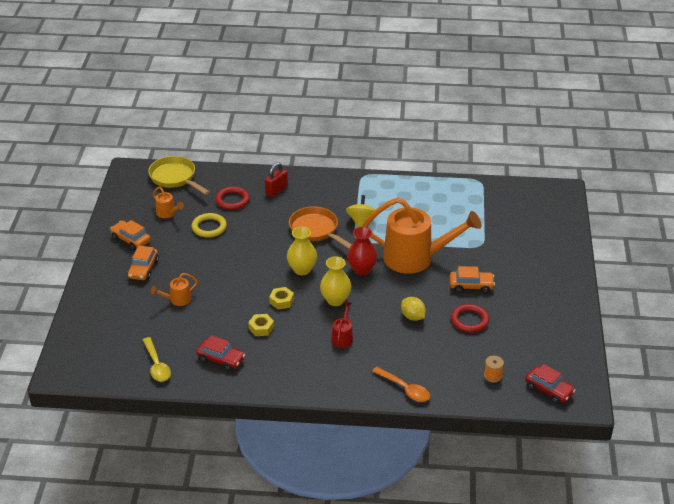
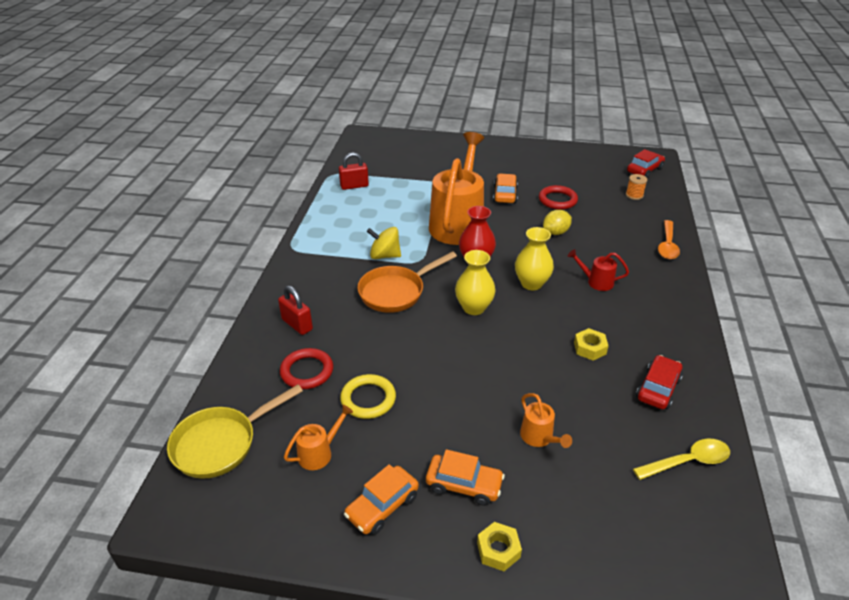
camera: 85 degrees left, 0 degrees up
yellow nut [269,287,294,310] -> yellow nut moved to [477,522,522,571]
orange spoon [372,367,430,402] -> orange spoon turned 150 degrees clockwise [658,220,680,259]
none -> red padlock [339,152,369,190]

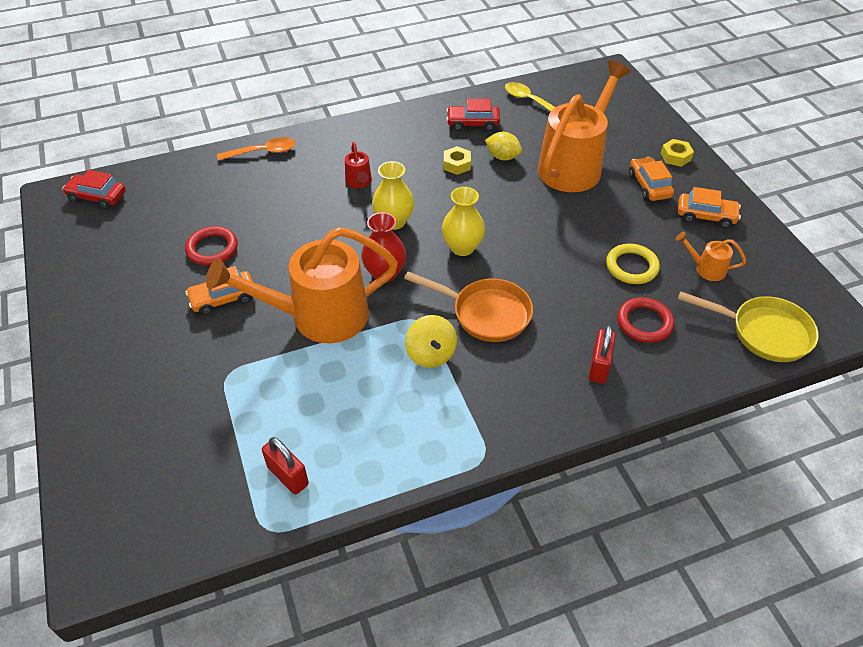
camera: 120 degrees left, 10 degrees up
orange watering can [520,393,572,448] -> orange watering can [538,61,631,192], size x2.41
yellow lemon [543,210,572,235] -> yellow lemon moved to [485,132,522,160]
orange spool [626,174,647,200] -> none

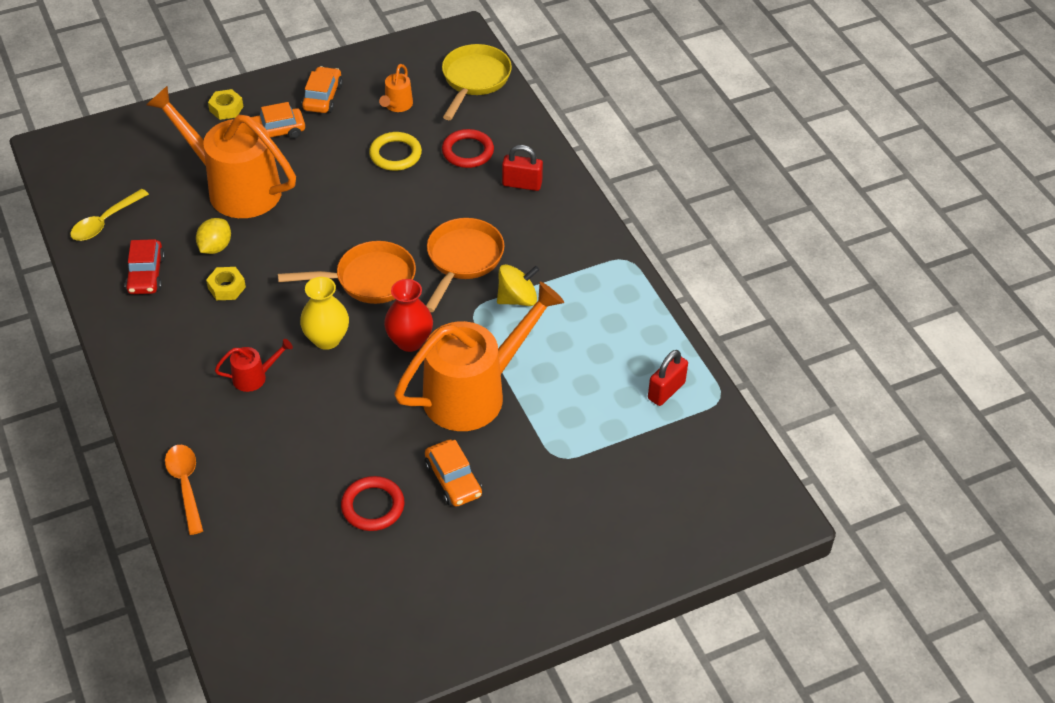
camera: 95 degrees left, 0 degrees up
red car [62,170,126,209] -> none
orange watering can [206,227,398,343] -> orange watering can turned 105 degrees counterclockwise [394,282,564,431]
yellow vase [442,187,485,256] -> orange pan [278,241,416,304]

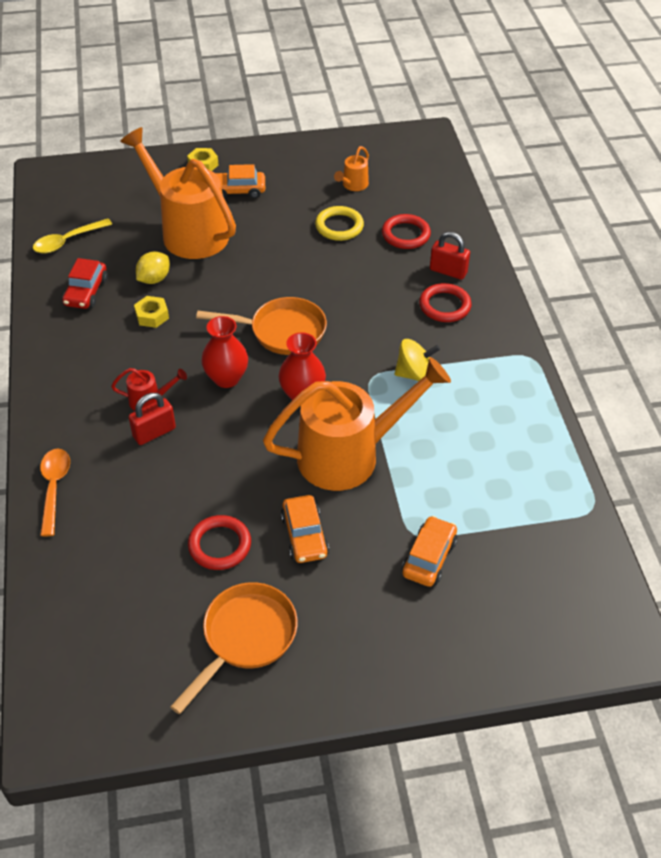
camera: 15 degrees right, 0 degrees up
yellow vase [300,277,349,350] -> red vase [201,316,248,388]
orange car [302,66,343,113] -> orange car moved to [402,516,457,587]
orange pan [426,218,504,312] -> orange pan moved to [170,582,298,714]
yellow pan [442,44,512,120] -> none
red padlock [648,350,688,406] -> red padlock moved to [129,393,176,445]
none -> red ring [419,283,472,322]

